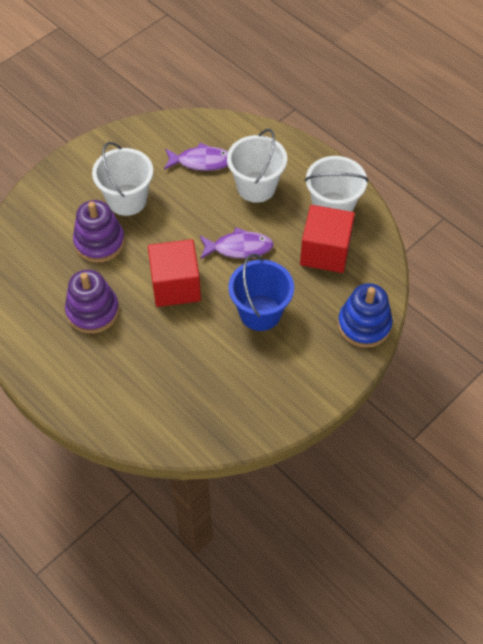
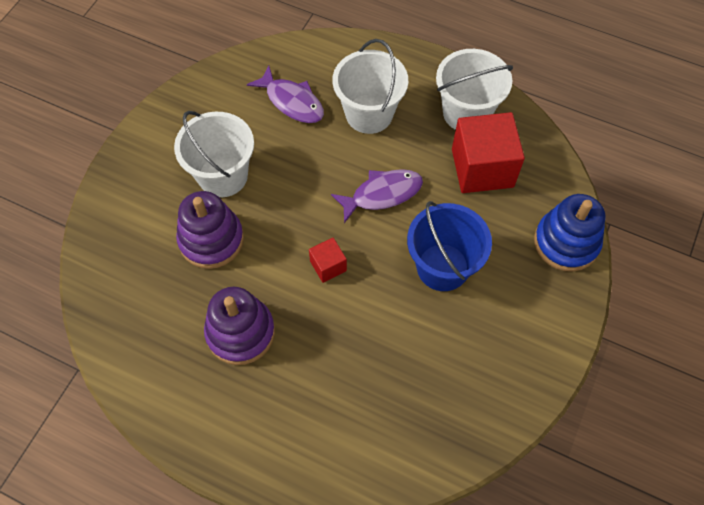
camera: 20 degrees left, 5 degrees up
red cube [148,239,201,307] -> red cube [309,238,347,283], size x0.48
purple fish [164,143,228,171] -> purple fish turned 60 degrees clockwise [247,66,324,123]

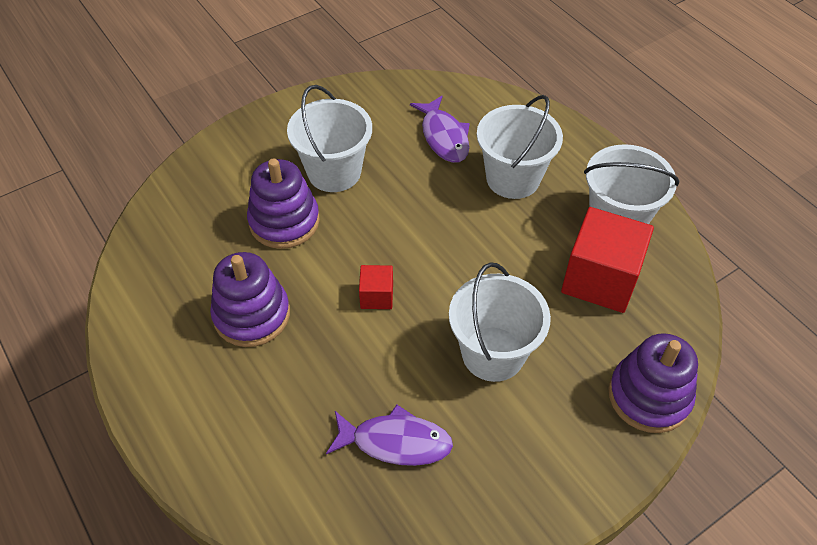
camera: 30 degrees right, 10 degrees down
purple fish [331,169,423,223] -> purple fish moved to [326,405,453,466]
blue bucket [407,201,492,291] -> white bucket [449,262,551,382]
blue stacking toy [534,194,606,272] -> purple stacking toy [608,333,698,433]

